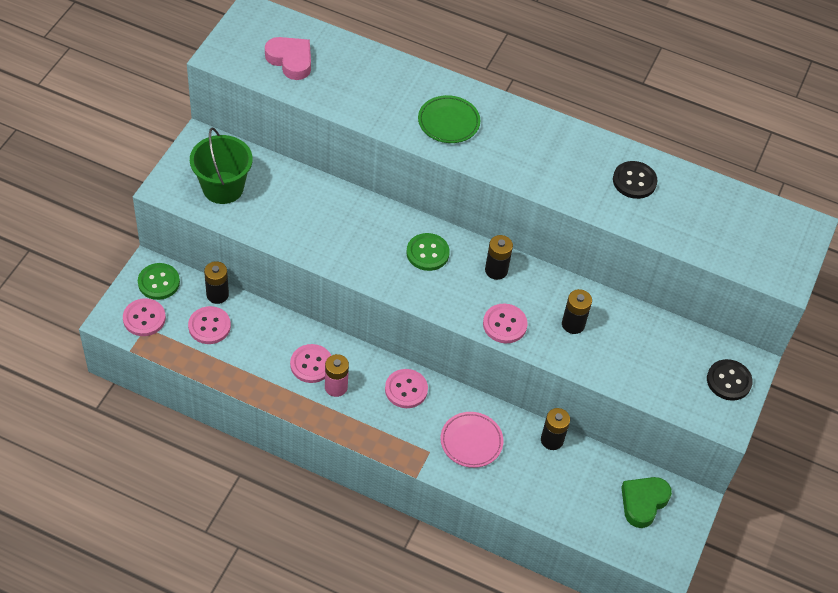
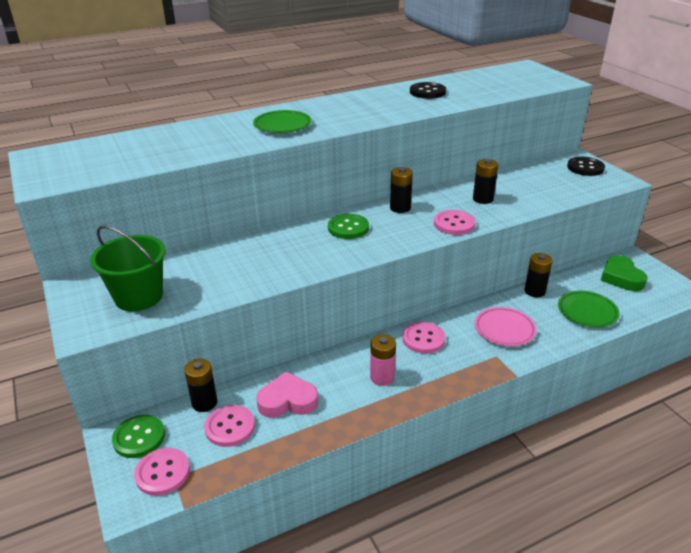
camera: 45 degrees left, 20 degrees down
pink heart [265,37,311,80] -> pink heart moved to [256,371,318,418]
pink button [290,344,331,383] -> none
none -> green plate [558,291,620,327]

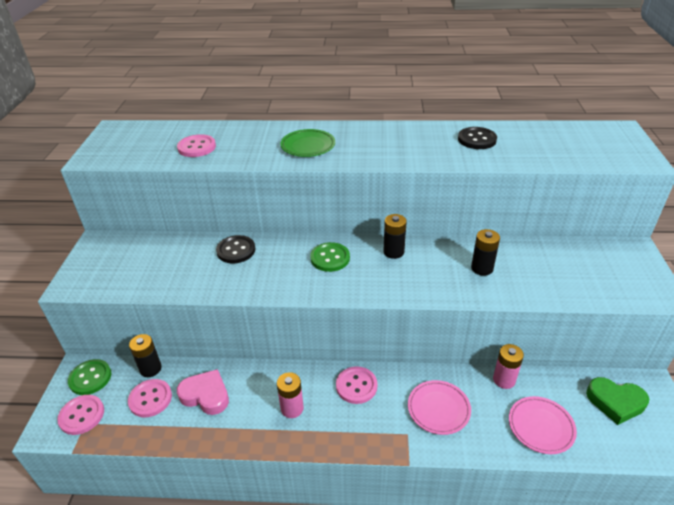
camera: 30 degrees right, 5 degrees up
green bucket [90,225,166,311] -> none
pink button [434,210,475,235] -> pink button moved to [177,134,216,157]
black battery [525,253,553,297] -> pink battery [493,344,524,389]
green plate [558,291,620,327] -> pink plate [509,396,577,454]
black button [567,157,605,176] -> black button moved to [216,235,255,263]
green heart [601,255,648,291] -> green heart turned 90 degrees counterclockwise [586,377,649,425]

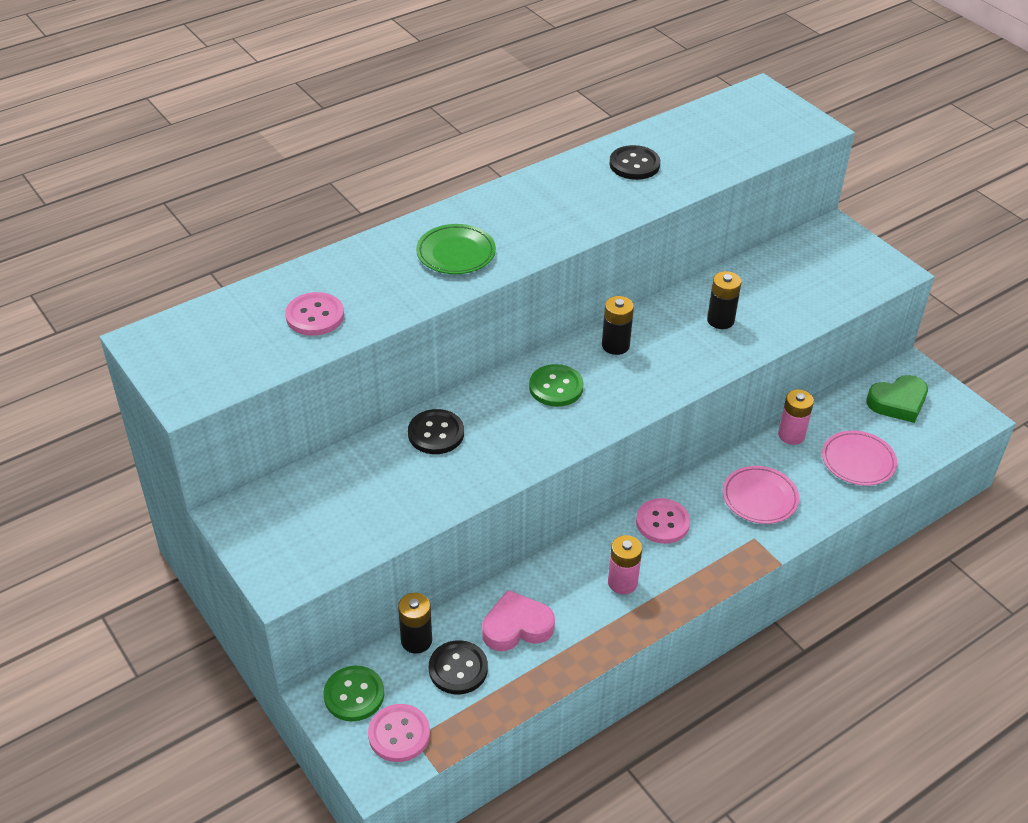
camera: 40 degrees left, 5 degrees up
pink button [128,379,172,417] -> black button [429,640,488,694]

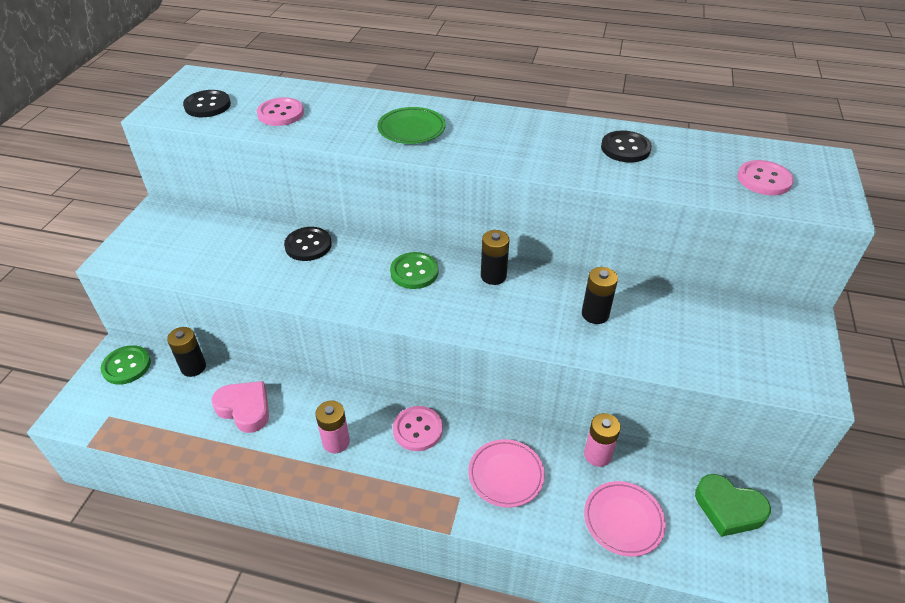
camera: 50 degrees right, 0 degrees up
pink button [368,704,430,762] -> pink button moved to [737,160,794,195]
black button [429,640,488,694] -> black button moved to [183,90,231,117]

